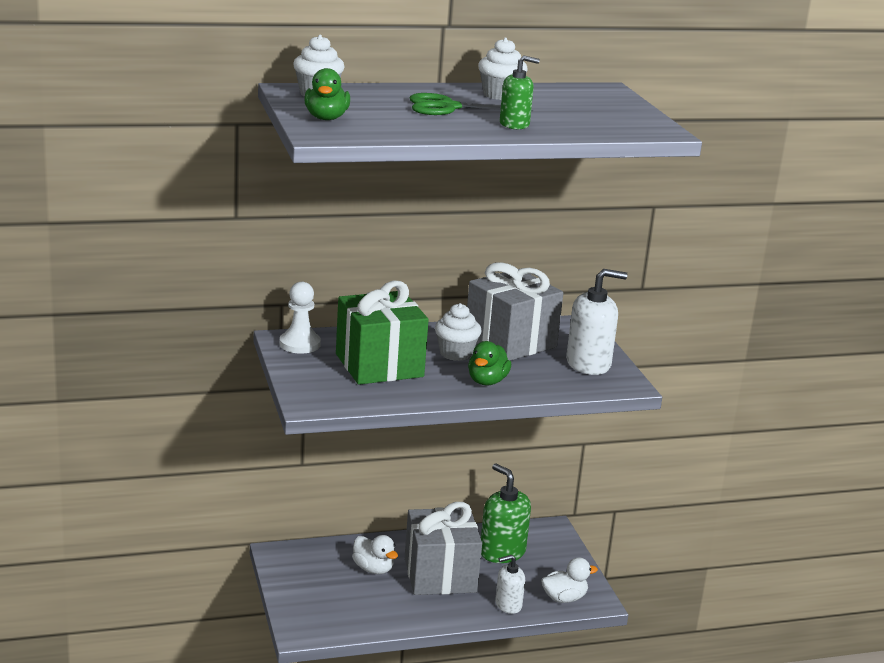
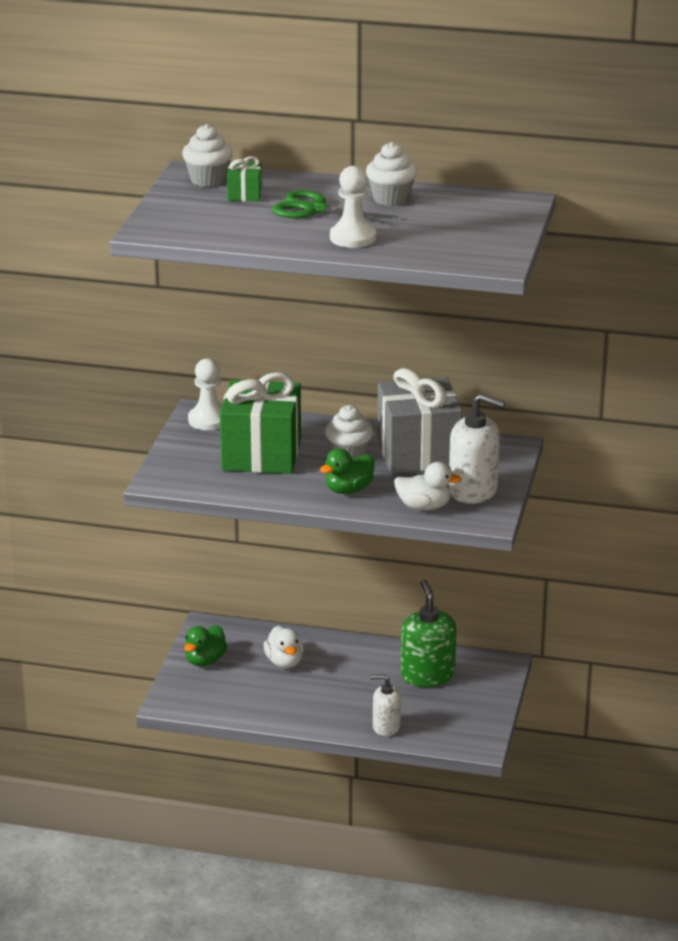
camera: 30 degrees right, 5 degrees up
green duck [304,68,350,120] -> green duck moved to [184,625,227,666]
grey gift [405,502,482,595] -> none
green soap dispenser [500,55,540,129] -> white pawn [330,166,376,248]
white duck [541,557,598,603] -> white duck moved to [394,462,461,511]
none -> green gift [227,156,262,201]

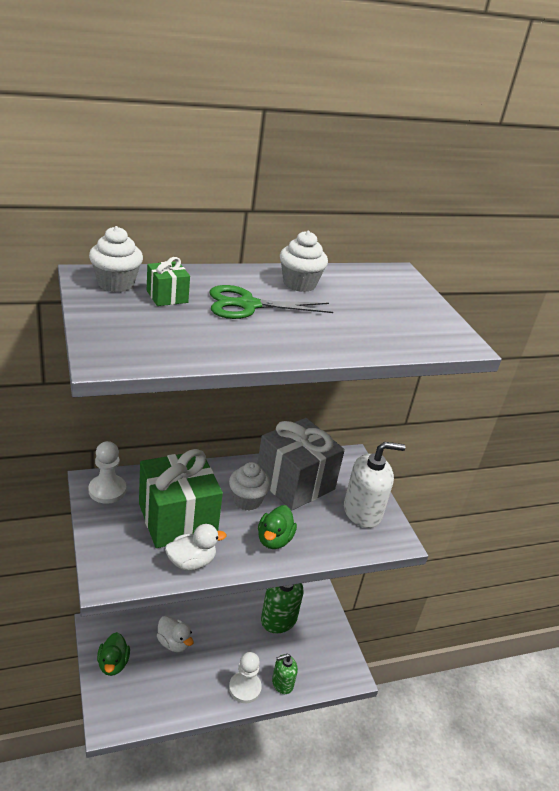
camera: 35 degrees left, 5 degrees up
white pawn [330,166,376,248] -> white pawn moved to [229,652,262,703]
white soap dispenser [370,674,401,736] -> green soap dispenser [272,654,298,694]
white duck [394,462,461,511] -> white duck moved to [165,524,227,571]

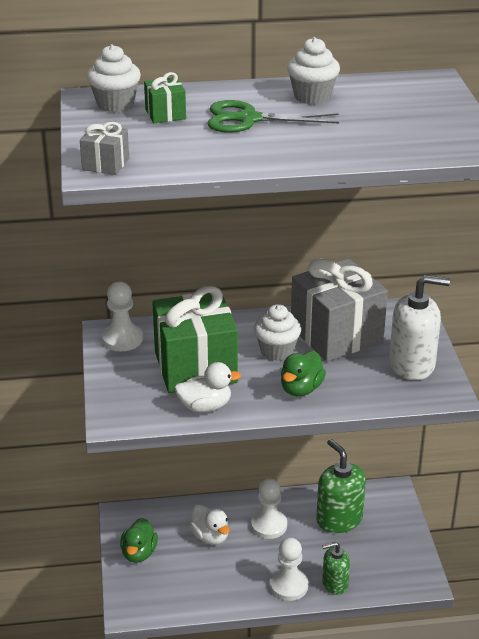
camera: 15 degrees right, 0 degrees up
none -> grey gift [80,122,129,175]
none -> white pawn [251,479,287,539]

